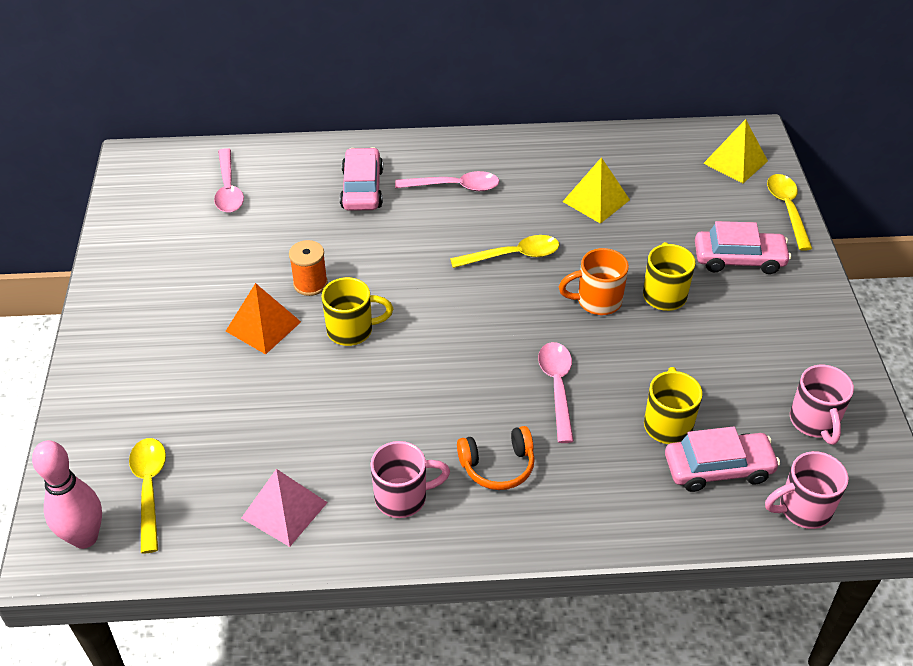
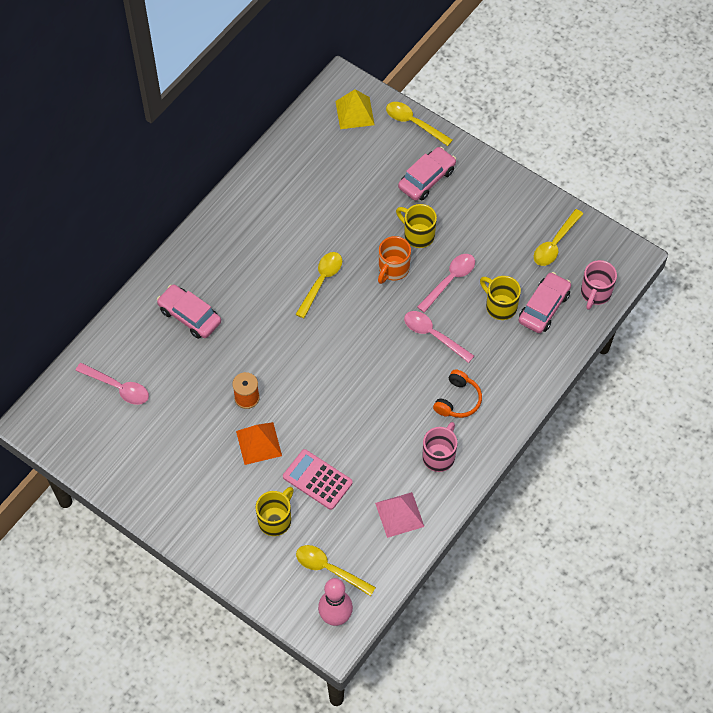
camera: 50 degrees left, 15 degrees up
yellow mug [321,277,393,346] -> yellow mug moved to [256,487,294,536]
pink spoon [395,171,499,191] -> pink spoon moved to [417,254,475,313]
yellow pyramid [563,157,630,224] -> none
pink mug [790,365,854,445] -> yellow spoon [534,209,583,266]
none -> pink calculator [283,449,353,510]

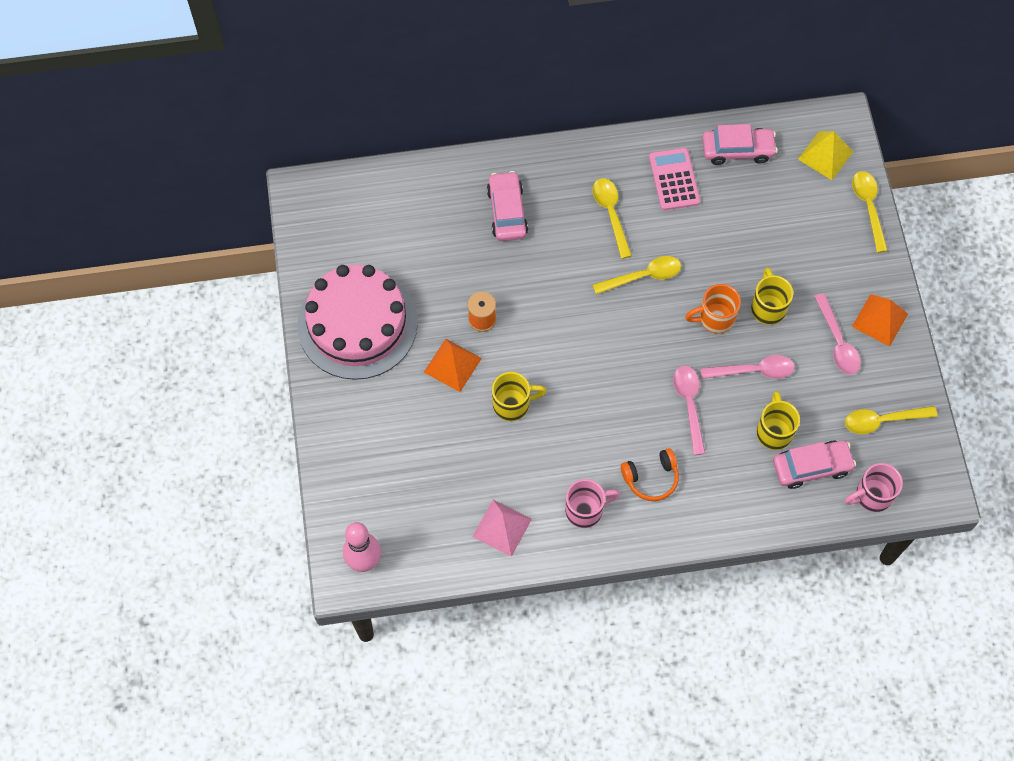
camera: 45 degrees right, 5 degrees up
pink spoon [75,363,149,405] -> pink spoon moved to [814,293,861,375]
yellow mug [256,487,294,536] -> yellow mug moved to [492,372,547,421]
pink calculator [283,449,353,510] -> pink calculator moved to [649,148,700,210]
yellow spoon [296,545,376,596] -> yellow spoon moved to [593,178,632,259]
pink car [398,147,456,201] -> pink car moved to [702,124,777,165]
none -> pink cake [297,265,418,380]
none -> orange pyramid [852,294,908,347]

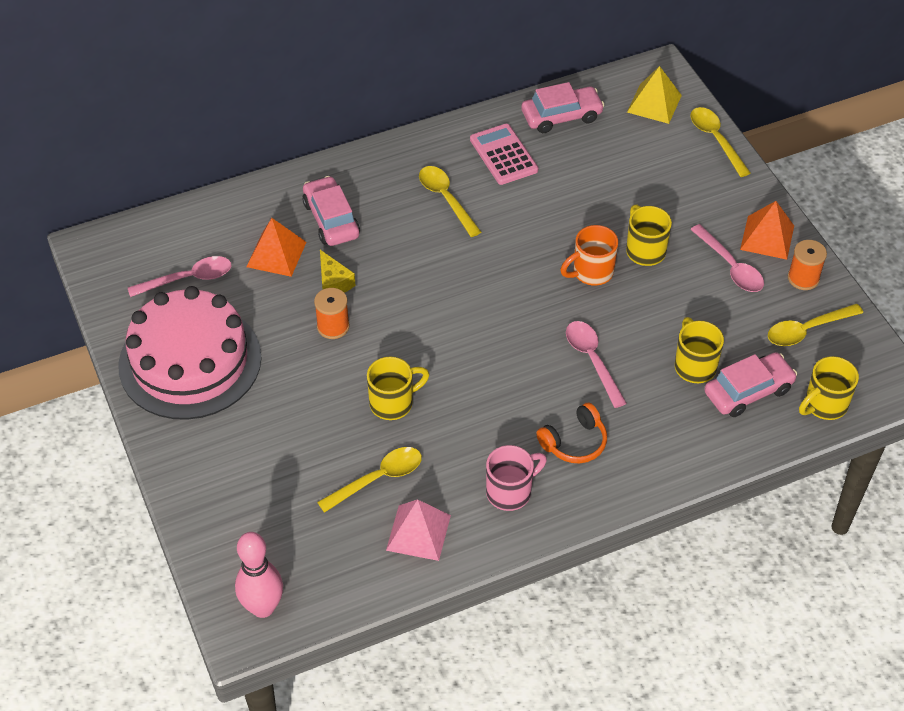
camera: 15 degrees left, 15 degrees down
orange pyramid [424,339,482,392] -> orange pyramid moved to [246,218,306,277]
yellow spoon [593,256,681,294] -> yellow spoon moved to [317,447,422,513]
pink spoon [701,355,795,379] -> pink spoon moved to [128,256,231,297]
pink mug [845,463,903,512] -> yellow mug [799,356,859,420]
none -> yellow cheese [320,250,356,293]
none -> orange spool [788,240,827,290]

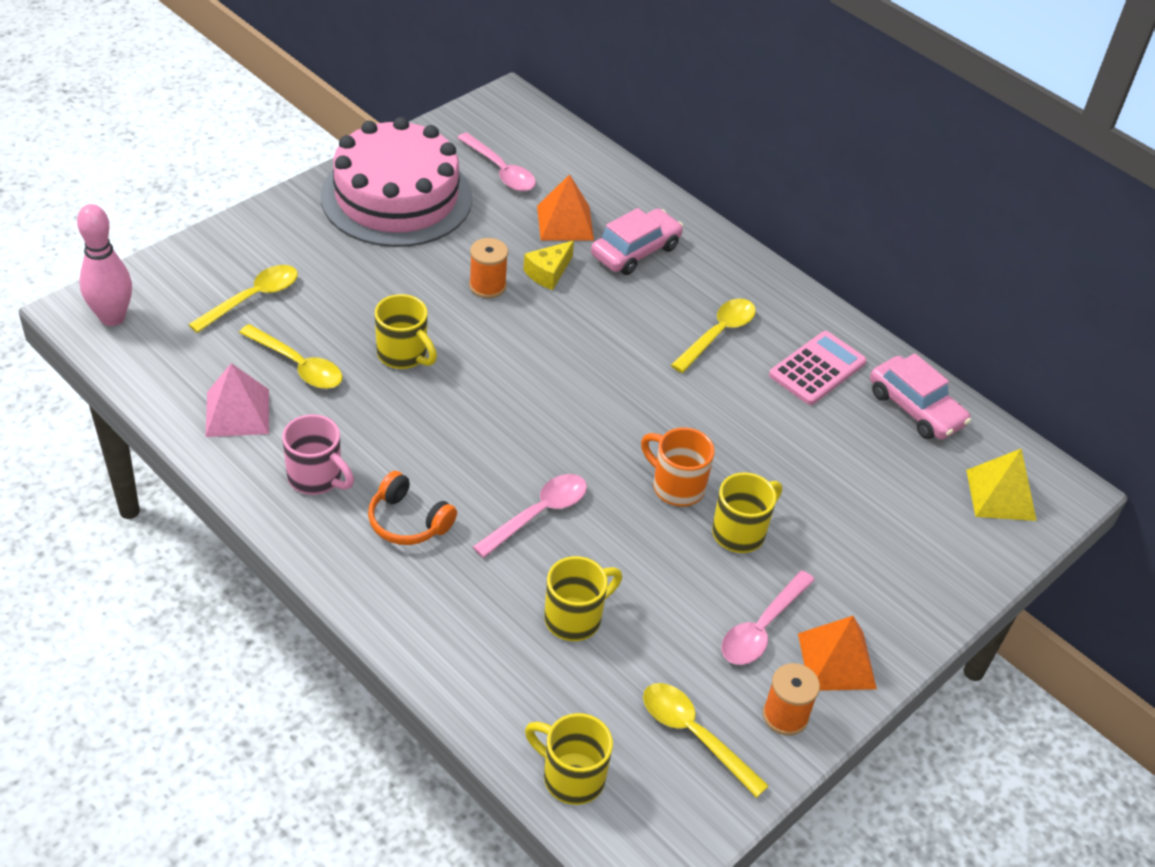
camera: 65 degrees right, 5 degrees down
yellow spoon [691,107,751,177] -> yellow spoon moved to [188,265,298,333]
pink car [704,352,797,417] -> none

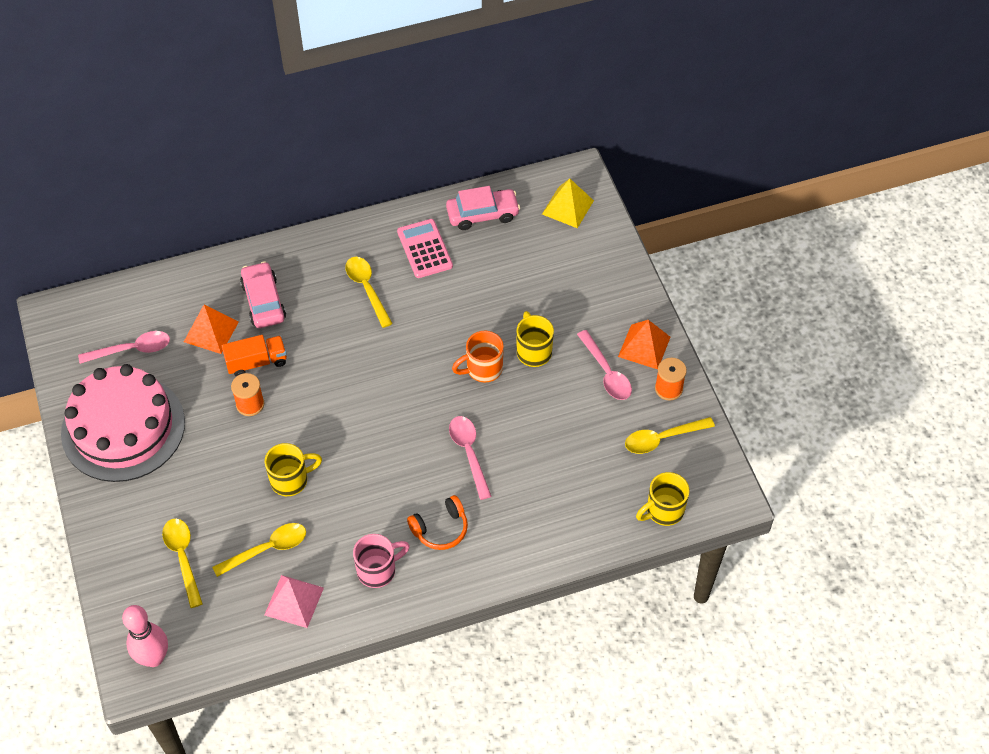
camera: 60 degrees left, 10 degrees up
yellow cheese [523,240,574,290] -> orange truck [222,335,287,377]
yellow mug [544,556,622,641] -> none

